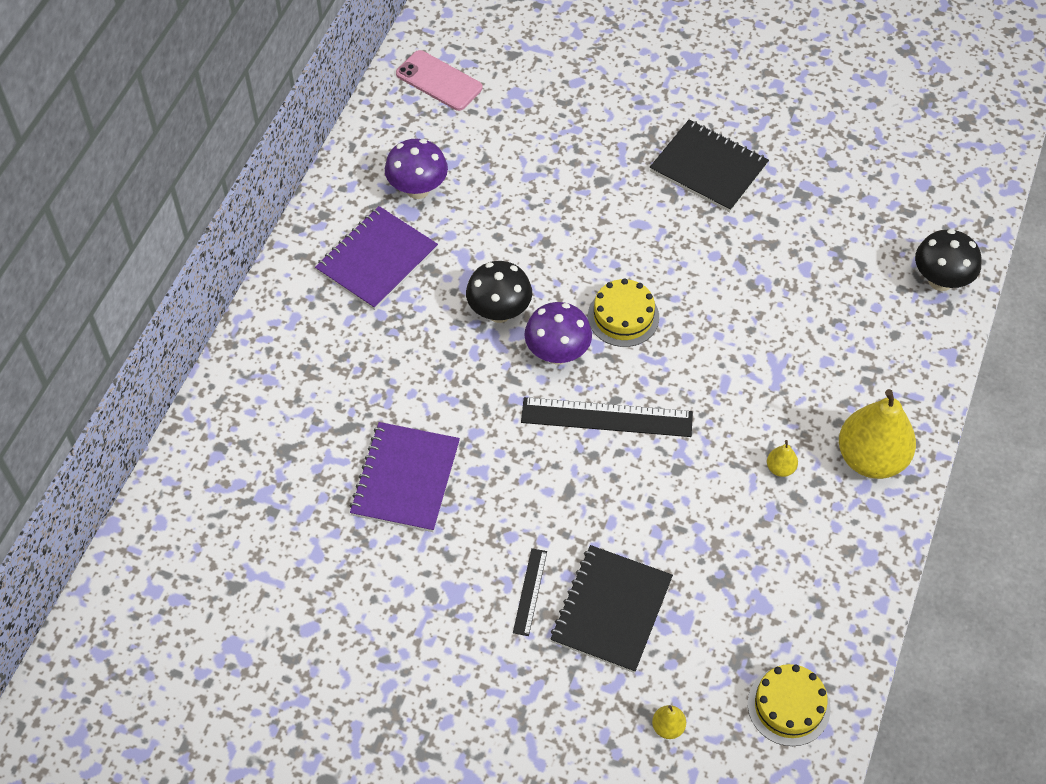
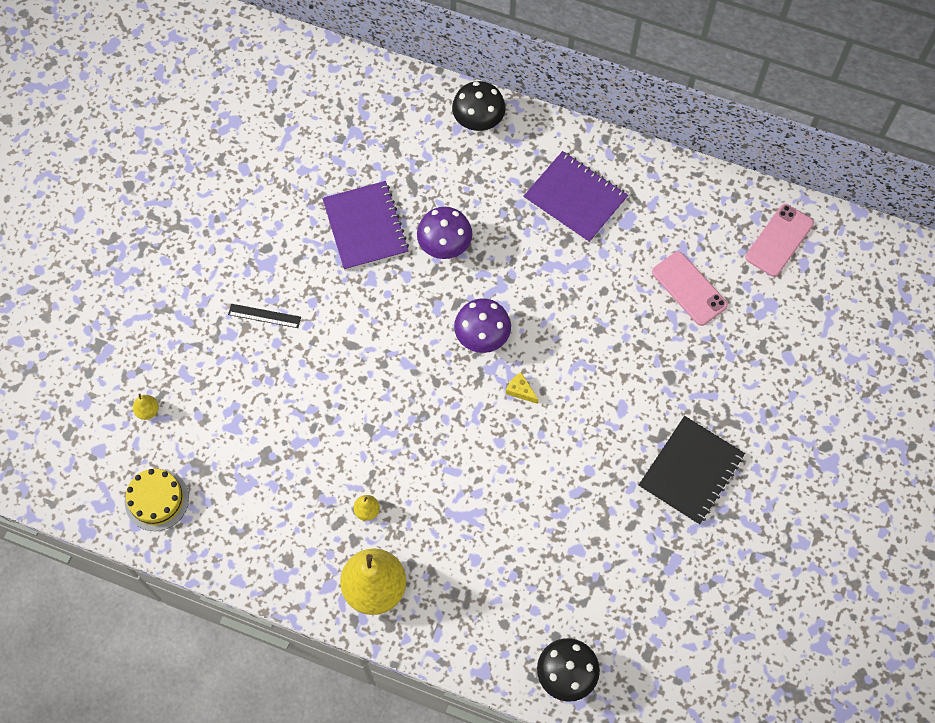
camera: 90 degrees right, 10 degrees up
purple notebook [350,422,460,532] -> purple notebook turned 60 degrees clockwise [322,181,409,271]
purple mushroom [385,138,448,199] -> purple mushroom moved to [417,207,472,259]
black mushroom [466,261,532,323] -> black mushroom moved to [452,81,506,131]
black ruler [521,397,693,437] -> none
black notebook [550,545,673,673] -> none
yellow cake [588,278,659,347] -> yellow cheese [506,372,538,404]
none -> pink phone [652,251,728,326]

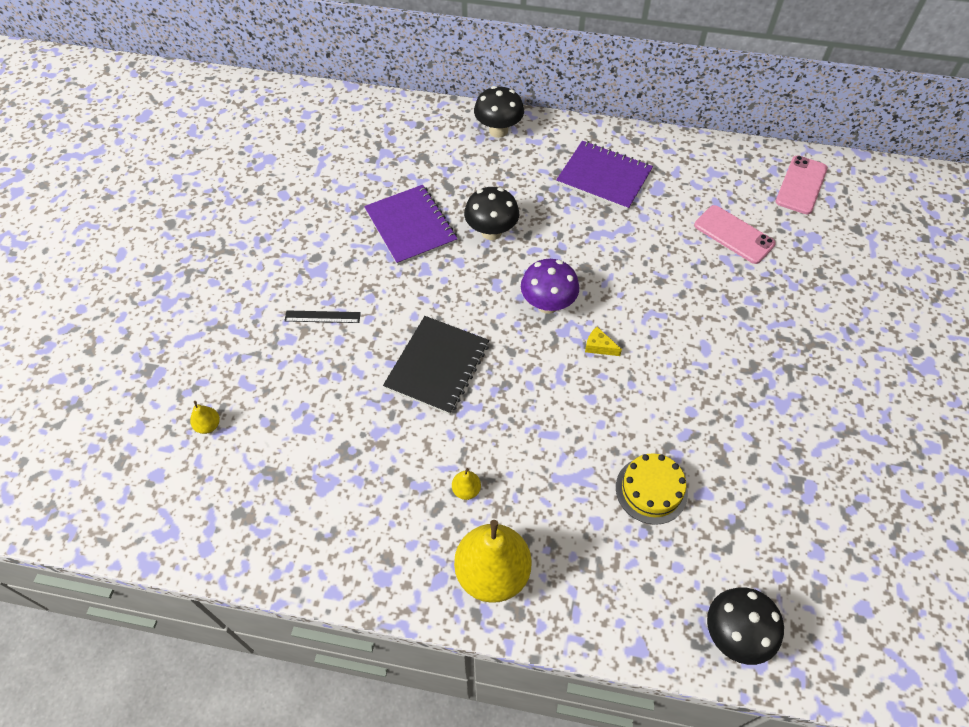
camera: 10 degrees left, 10 degrees down
yellow cake [125,469,189,531] -> yellow cake moved to [616,453,688,525]
purple mushroom [417,207,472,259] -> black mushroom [464,187,519,240]
black notebook [639,416,745,525] -> black notebook moved to [383,316,489,415]

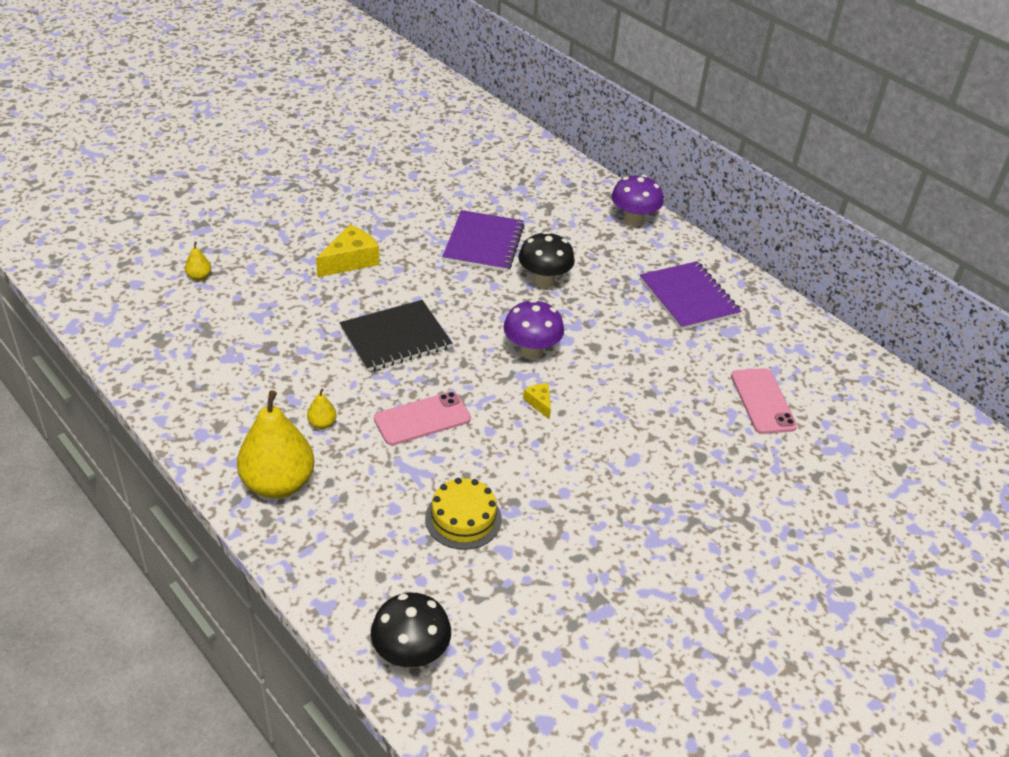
camera: 35 degrees right, 15 degrees down
black ruler [284,310,361,323] -> yellow cheese [316,225,379,277]
black mushroom [474,86,524,138] -> purple mushroom [611,175,664,227]
pink phone [776,156,828,214] -> pink phone moved to [374,392,471,445]

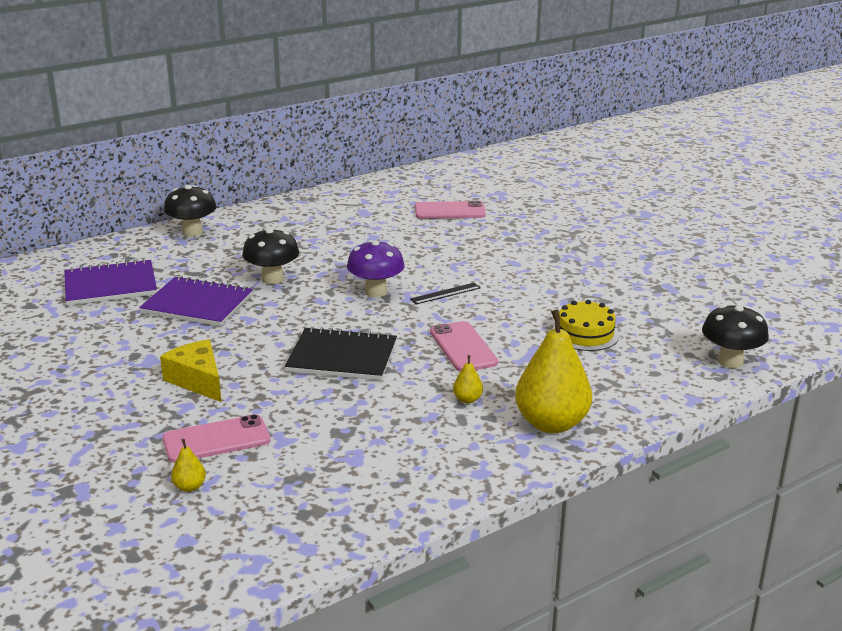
camera: 80 degrees left, 15 degrees down
black notebook [340,300,452,372] -> black notebook turned 60 degrees counterclockwise [285,327,397,380]
yellow cheese [523,383,551,419] -> black ruler [410,283,481,304]
purple mushroom [611,175,664,227] -> black mushroom [164,185,217,237]
purple notebook [640,261,742,330] -> purple notebook moved to [64,259,157,306]
none -> pink phone [162,414,270,463]

